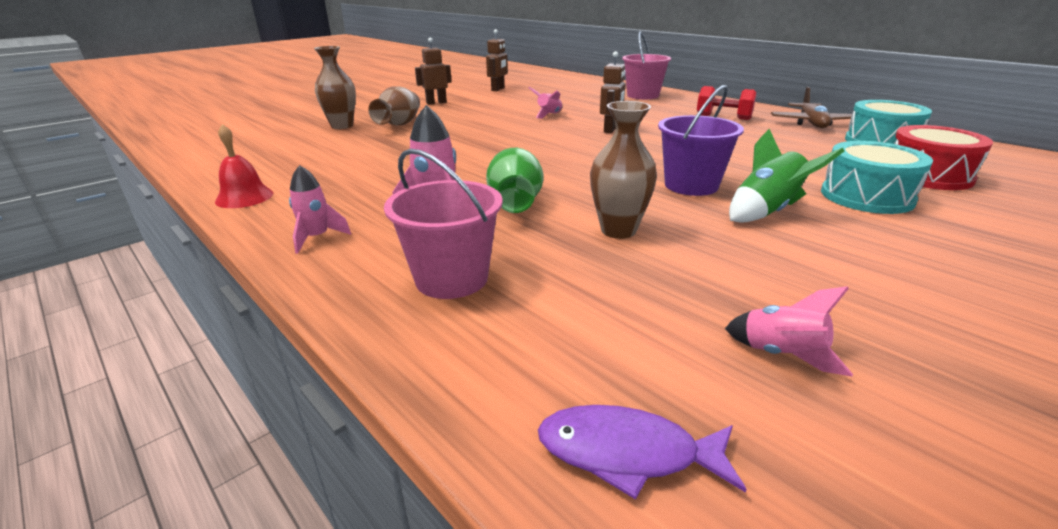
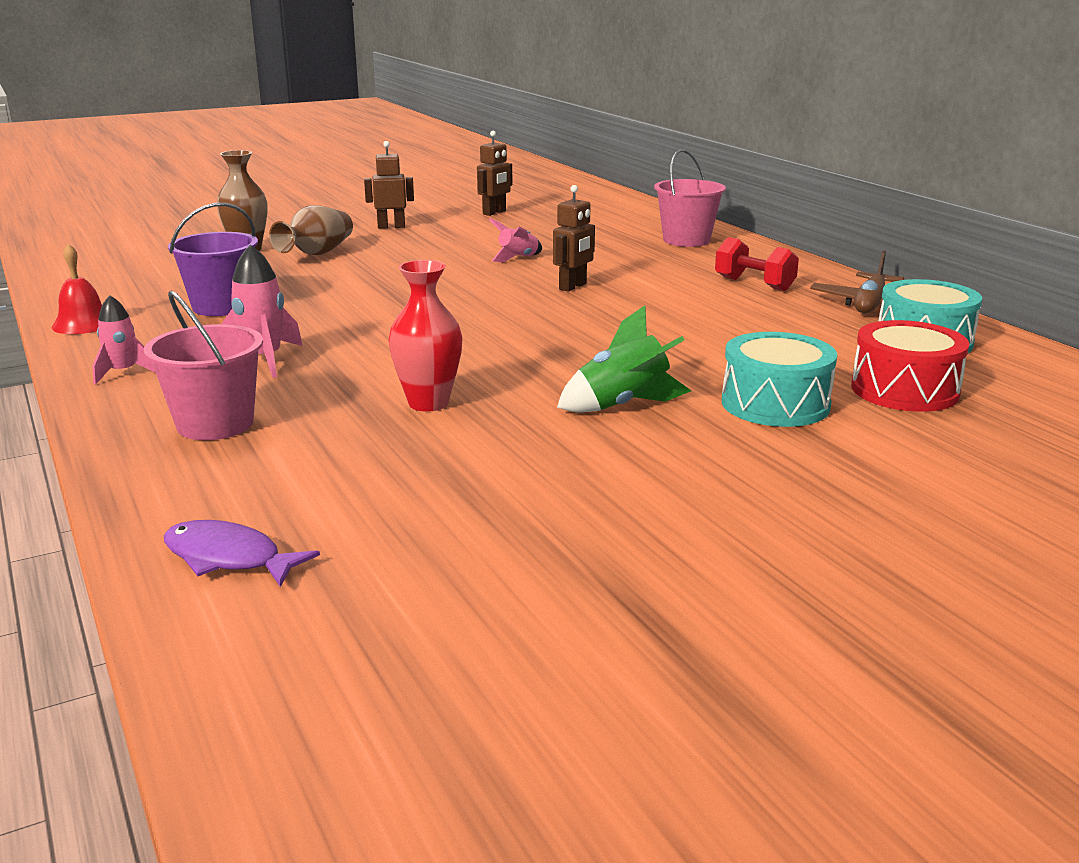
camera: 15 degrees right, 5 degrees down
green vase [486,148,543,213] -> none
brown vase [590,101,657,239] -> red vase [389,260,463,412]
purple bucket [658,85,744,196] -> purple bucket moved to [168,202,258,316]
pink rocket [725,286,853,376] -> none

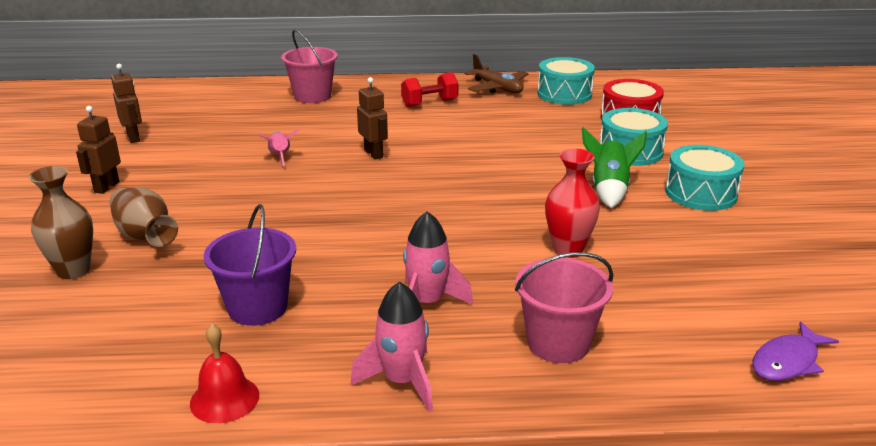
camera: 65 degrees left, 5 degrees up
pink rocket [92,295,156,385] -> pink rocket [351,282,433,412], size x1.50
none -> turquoise drum [665,145,744,211]

